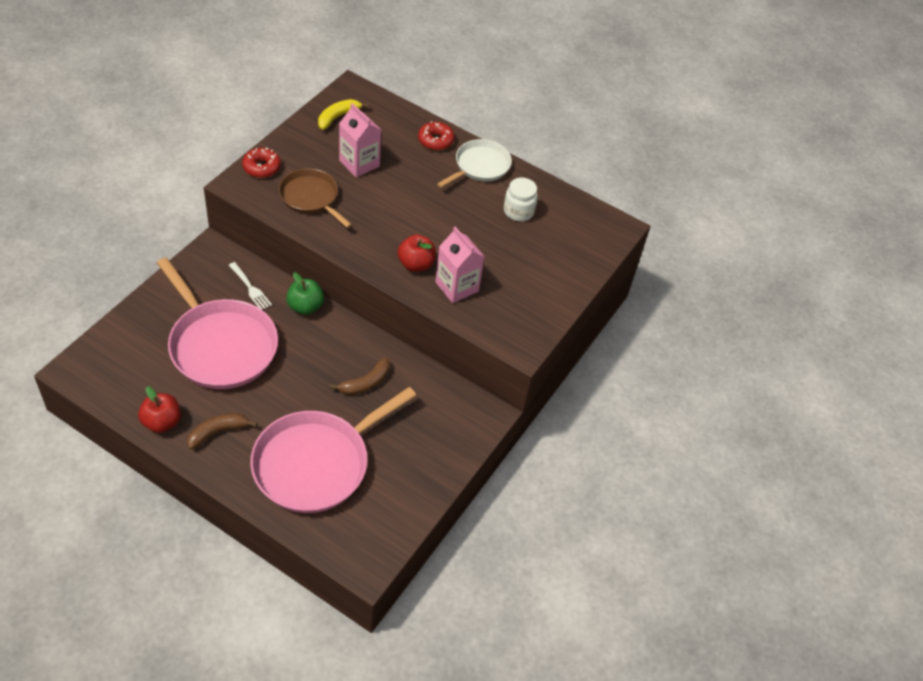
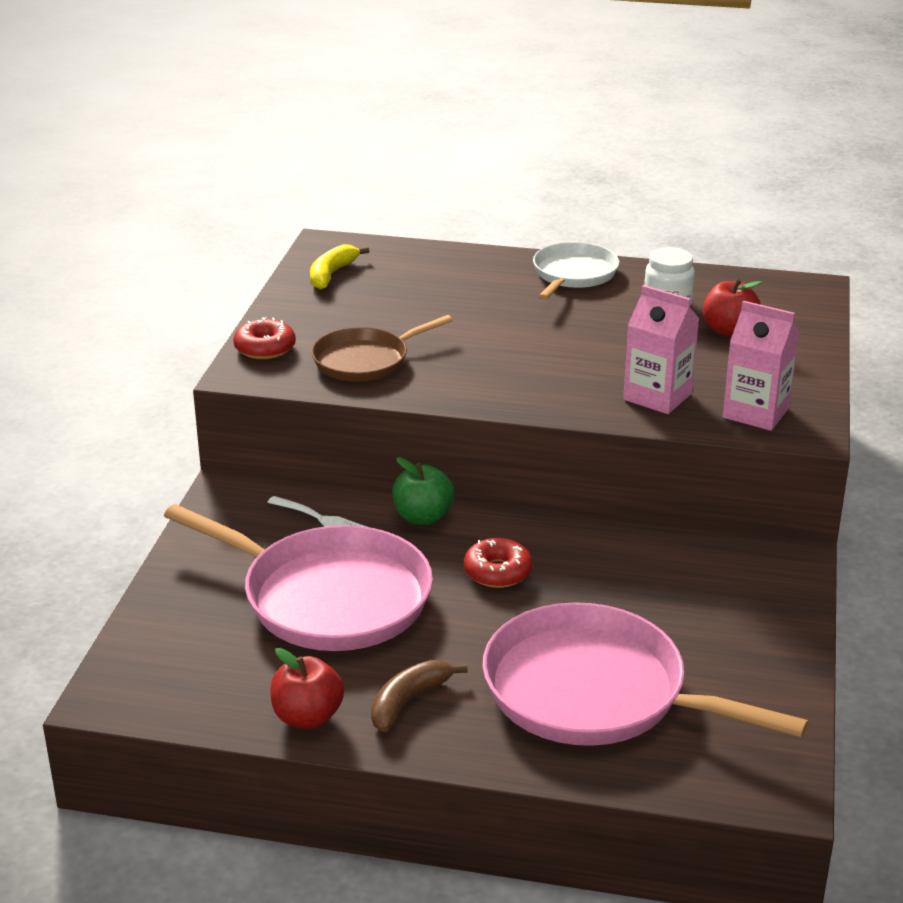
camera: 15 degrees left, 20 degrees down
pink pan [250,387,416,513] -> pink pan turned 90 degrees clockwise [482,602,809,746]
brown pan [279,169,352,228] -> brown pan turned 60 degrees counterclockwise [311,315,453,382]
brown banana [330,357,390,395] -> none
pink carton [339,103,381,177] -> pink carton moved to [723,301,800,431]
red apple [397,235,436,272] -> red apple moved to [703,278,762,337]
red donut [418,121,454,150] -> red donut moved to [464,538,533,588]

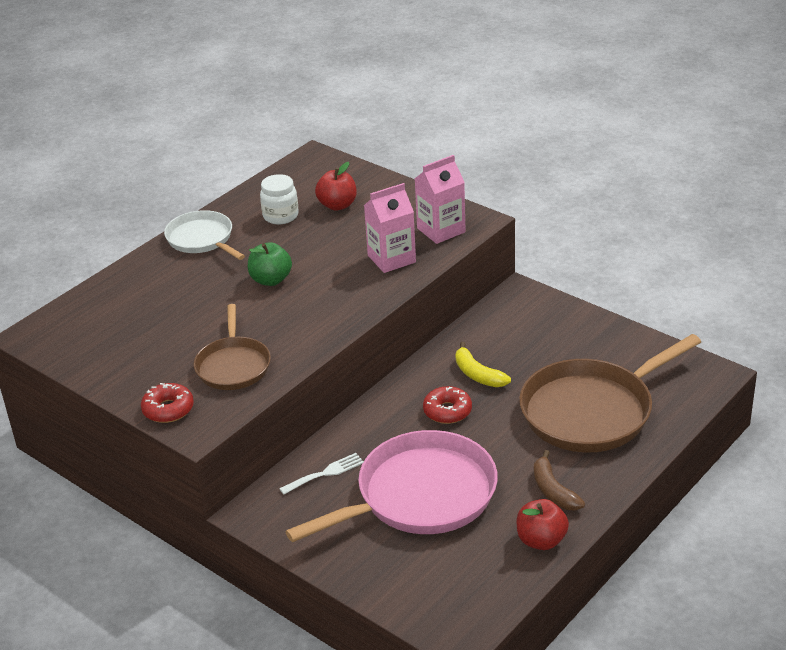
camera: 60 degrees left, 5 degrees up
yellow banana [310,244,369,290] -> yellow banana moved to [456,342,511,387]
green apple [392,457,454,525] -> green apple moved to [248,242,292,286]
pink pan [482,602,809,746] -> brown pan [519,334,701,453]

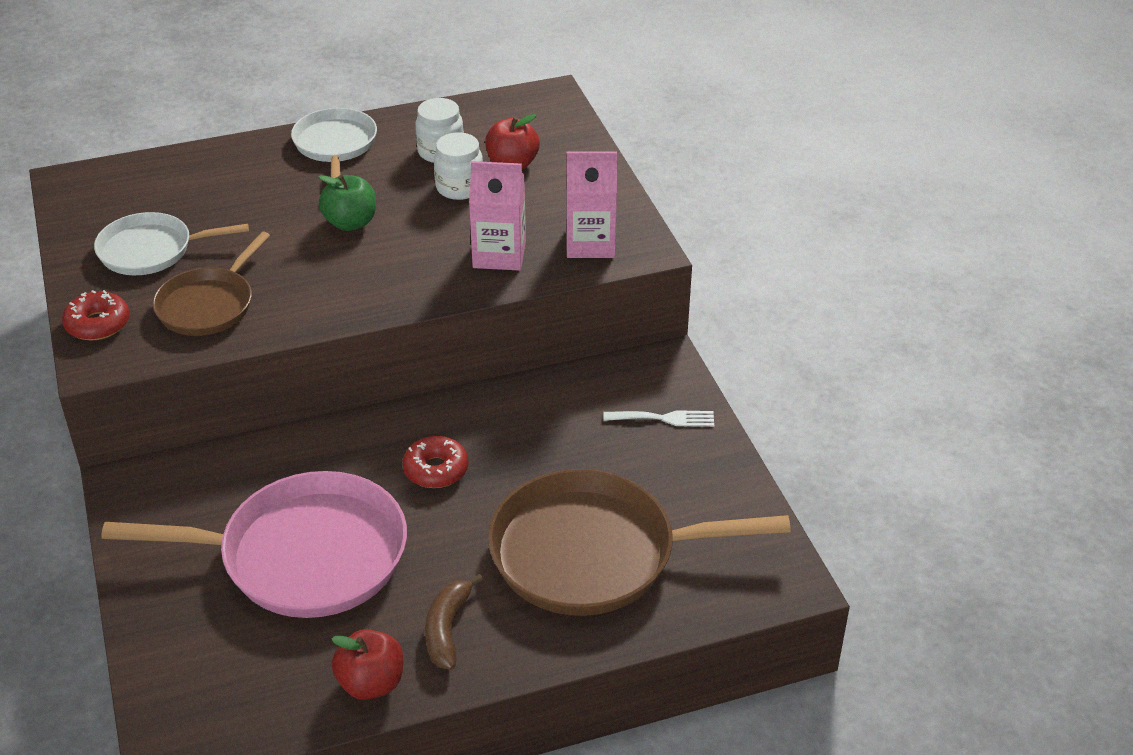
camera: 30 degrees right, 5 degrees up
white fork [279,453,364,495] -> white fork moved to [604,410,714,427]
yellow banana [456,342,511,387] -> none
none -> white pan [94,212,249,275]
none -> white jar [434,132,483,200]

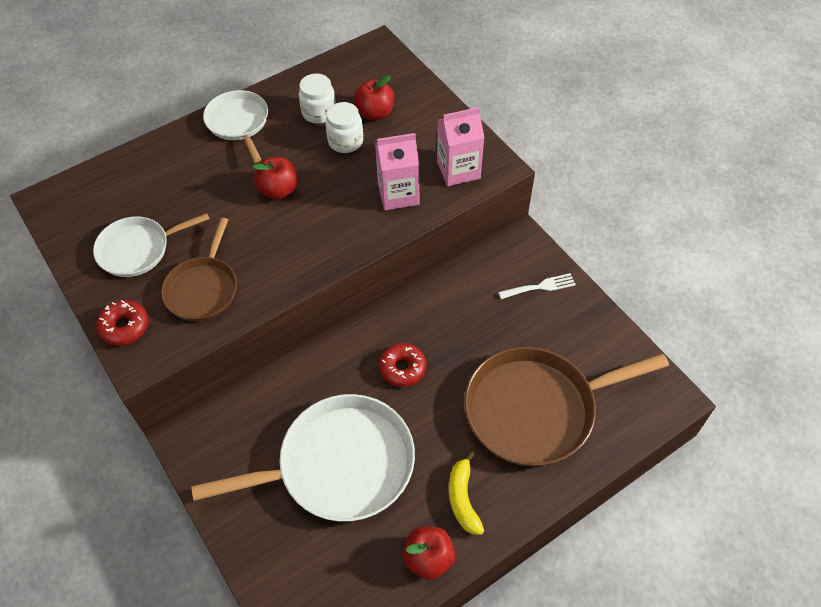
camera: 15 degrees left, 15 degrees up
pink pan [101,471,407,618] -> white pan [191,394,415,522]
green apple [318,175,376,231] -> red apple [253,157,298,199]
brown banana [425,574,483,670] -> yellow banana [449,451,484,535]

